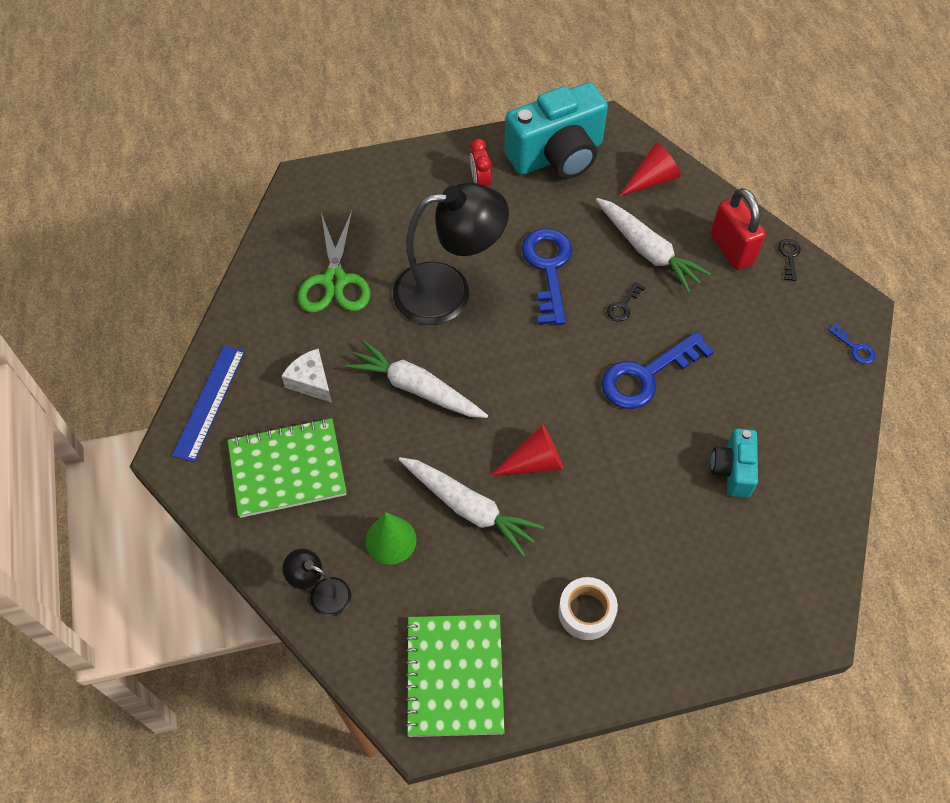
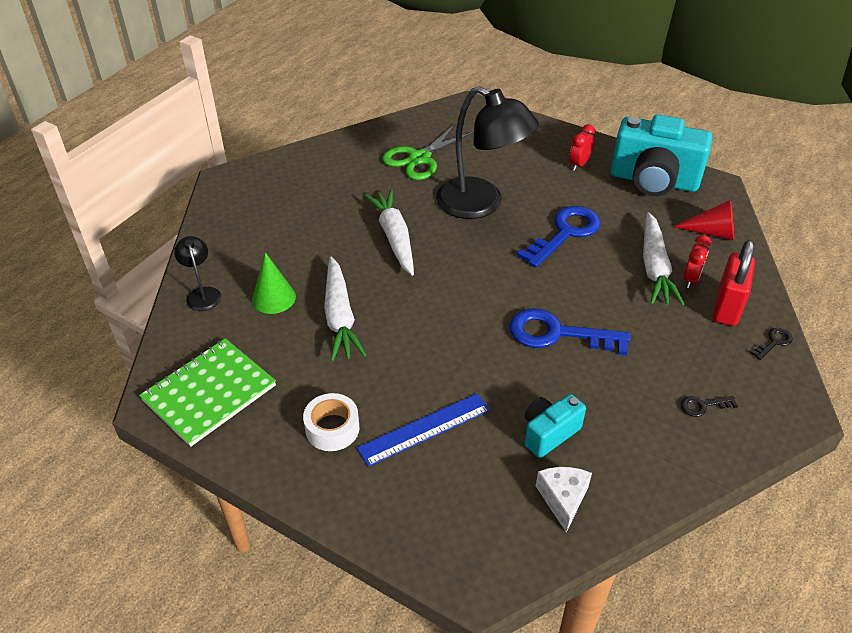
camera: 45 degrees right, 15 degrees down
blue ruler [172,346,245,462] -> blue ruler moved to [357,393,490,467]
green notebook [228,418,347,518] -> none
white cheese [282,349,332,403] -> white cheese moved to [536,467,592,532]
red cone [490,424,563,476] -> none
black key [607,282,645,322] -> black key moved to [681,396,738,417]
blue key [828,323,875,364] -> none
none -> red clock [683,235,711,288]

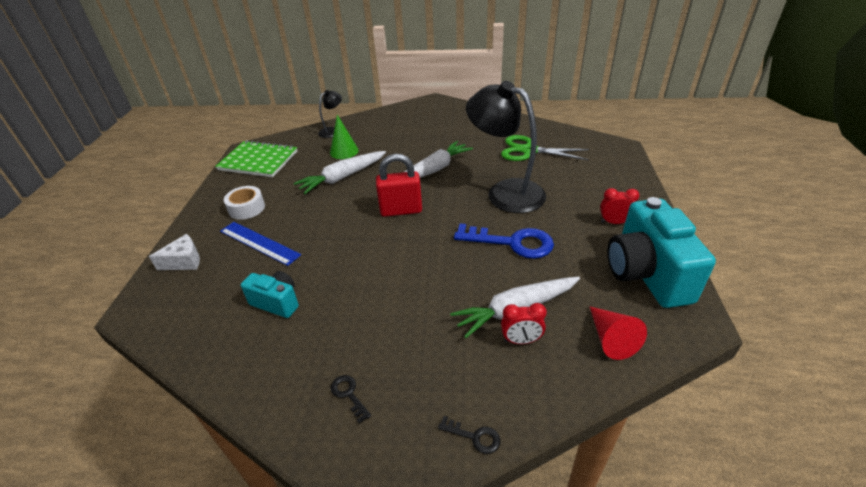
camera: 65 degrees right, 5 degrees down
black lamp [436,86,539,219] -> black lamp turned 120 degrees clockwise [466,81,546,213]
blue key [510,308,630,355] -> none
white cheese [536,467,592,532] -> white cheese moved to [149,234,200,270]
red padlock [713,240,755,326] -> red padlock moved to [376,154,422,217]

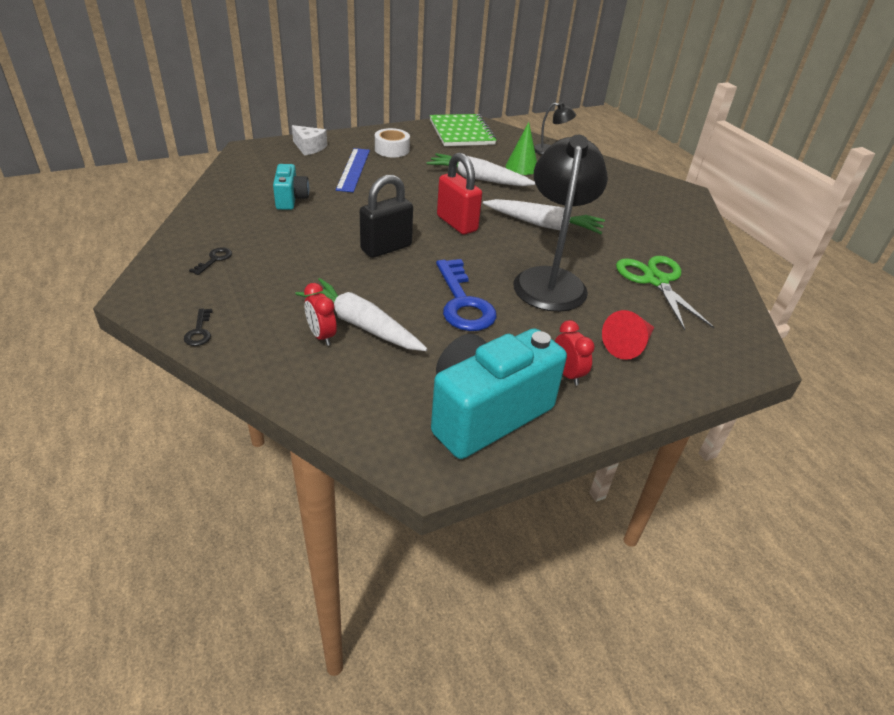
camera: 55 degrees right, 0 degrees up
red cone [589,306,647,360] -> red cone moved to [602,310,654,360]
none -> black padlock [360,175,413,258]

